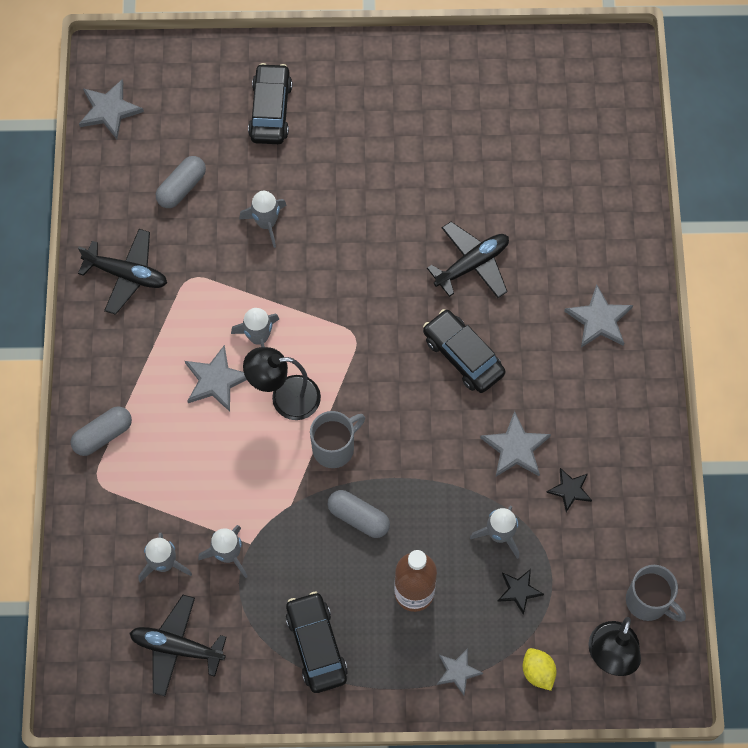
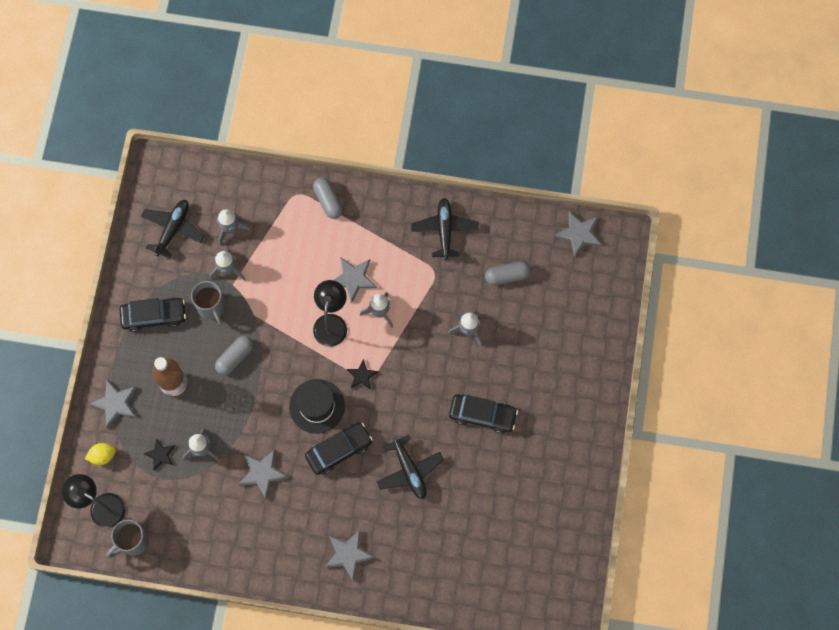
camera: 100 degrees right, 5 degrees up
black plane [78,229,167,315] -> black plane turned 150 degrees clockwise [411,198,479,260]
grey capsule [156,156,206,208] -> grey capsule turned 60 degrees counterclockwise [485,261,531,285]
black car [248,63,292,144] -> black car moved to [449,394,518,434]
grey mug [310,411,365,468] -> grey mug moved to [191,281,226,325]
grey star [437,648,483,695] -> grey star [89,380,137,429], size x1.55
black star [546,468,592,512] -> black star moved to [347,359,378,390]
none -> black hat [289,379,345,434]

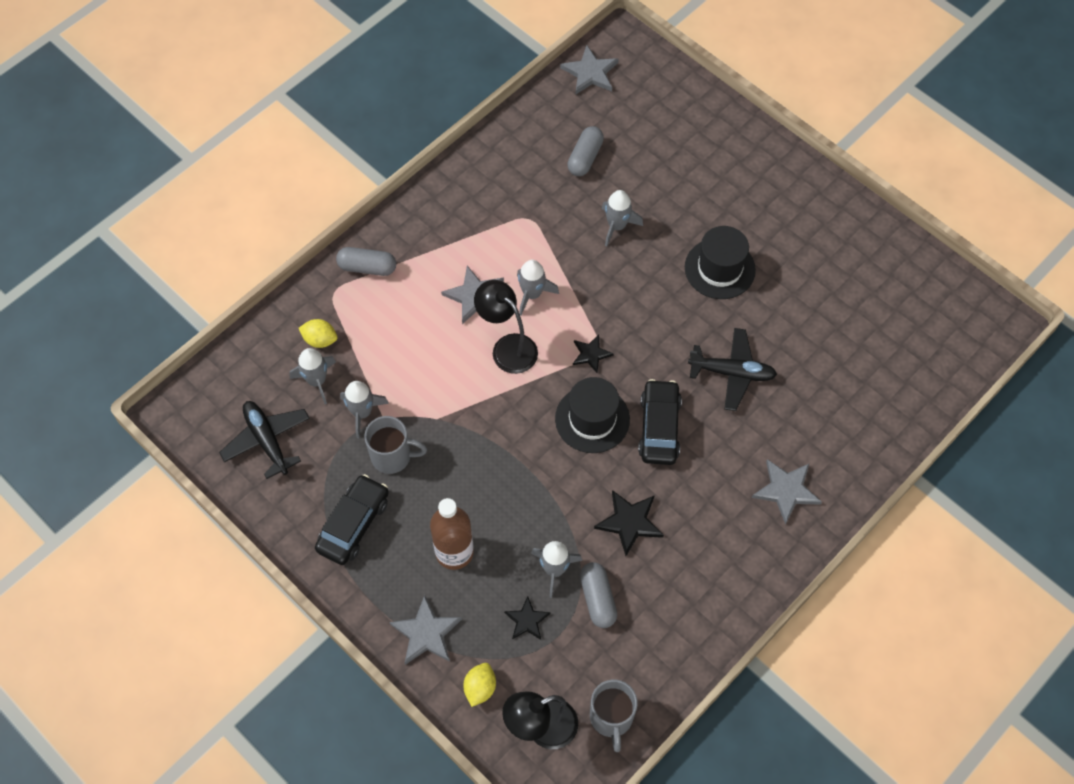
camera: 55 degrees left, 10 degrees down
grey capsule [215,336,253,375] -> grey capsule moved to [580,562,617,628]
grey star [238,449,289,499] -> black star [594,490,664,556]
black plane [411,198,479,260] -> none
black car [449,394,518,434] -> black hat [685,226,756,299]
none -> yellow lemon [299,319,337,348]

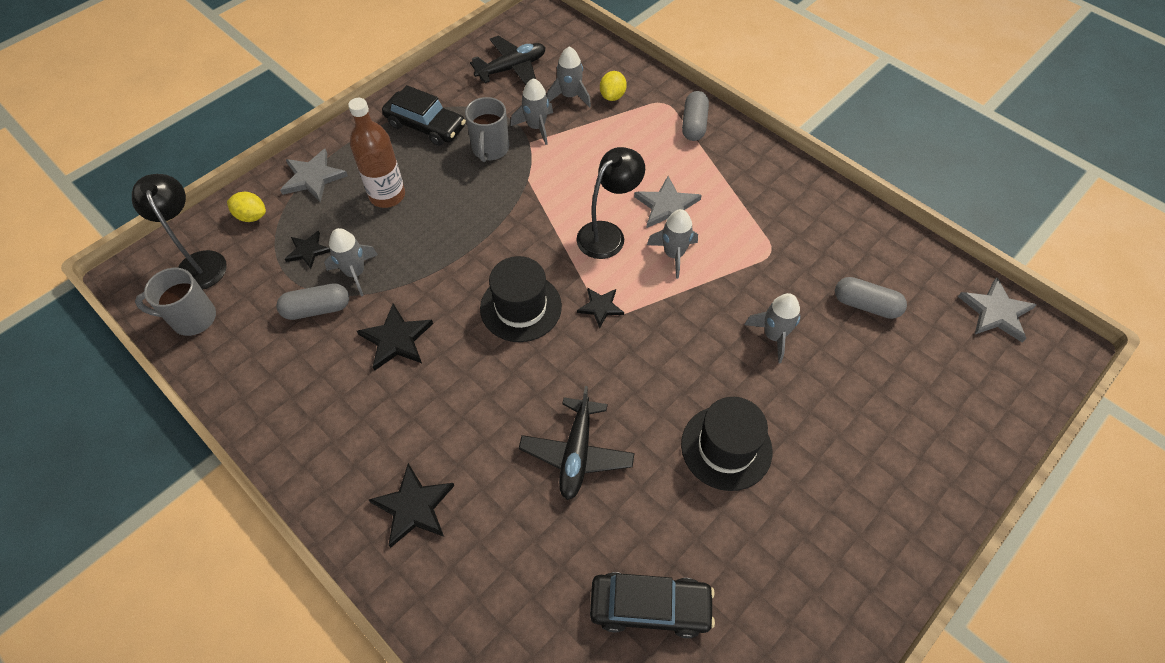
camera: 90 degrees right, 5 degrees down
black car [638,379,682,465] -> black car moved to [590,572,715,638]
grey star [752,459,822,524] -> black star [369,463,454,548]

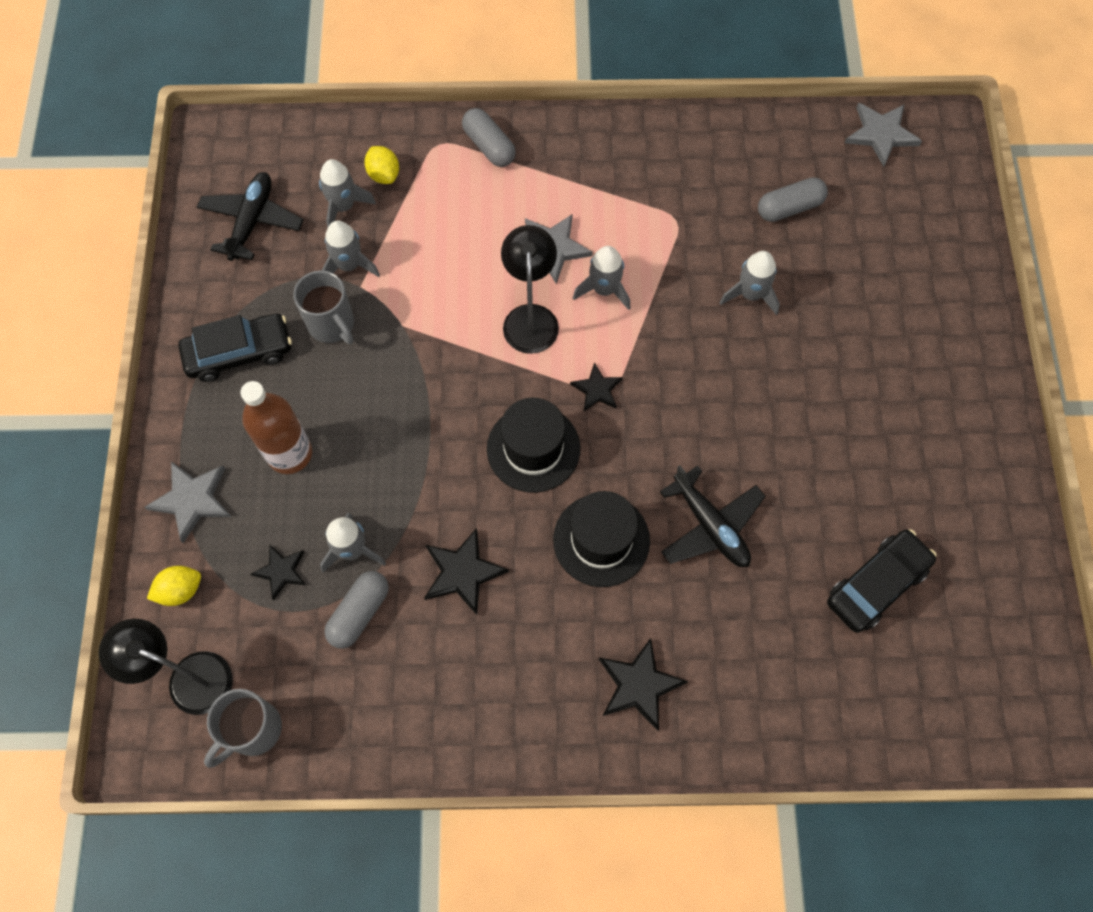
camera: 45 degrees left, 10 degrees up
black hat [681,397,773,491] -> black hat moved to [553,491,650,587]

